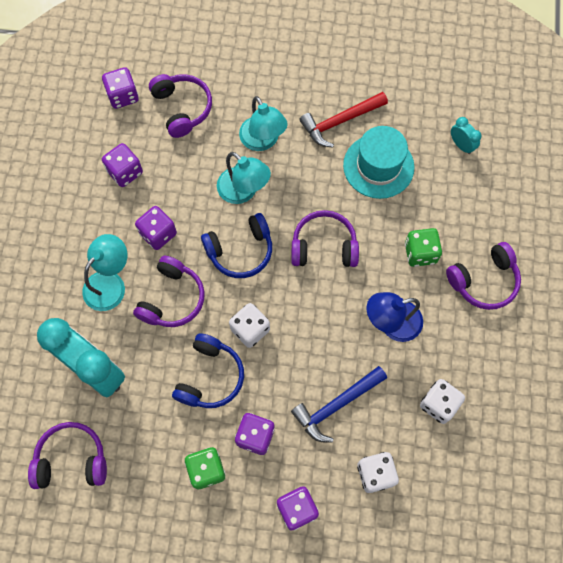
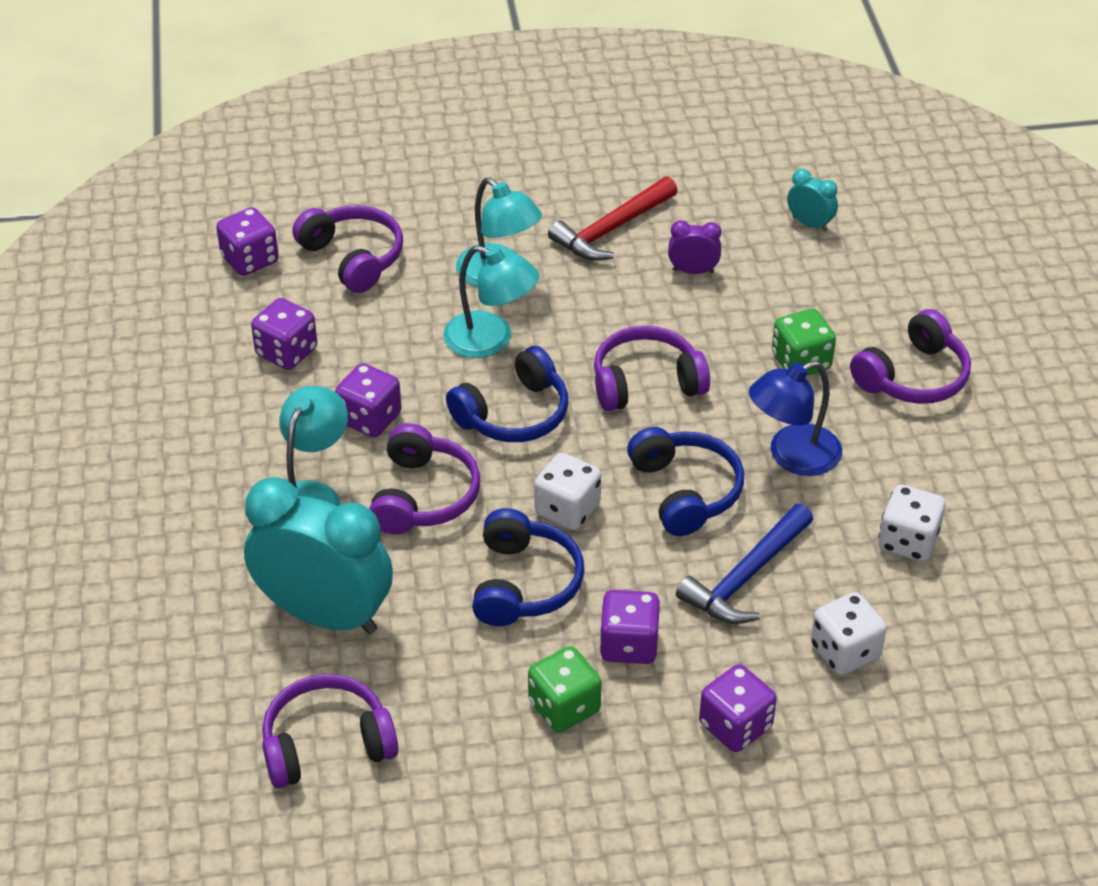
camera: 15 degrees left, 25 degrees down
turquoise hat [343,126,414,199] -> purple clock [668,220,721,274]
none -> blue headphones [627,427,744,536]

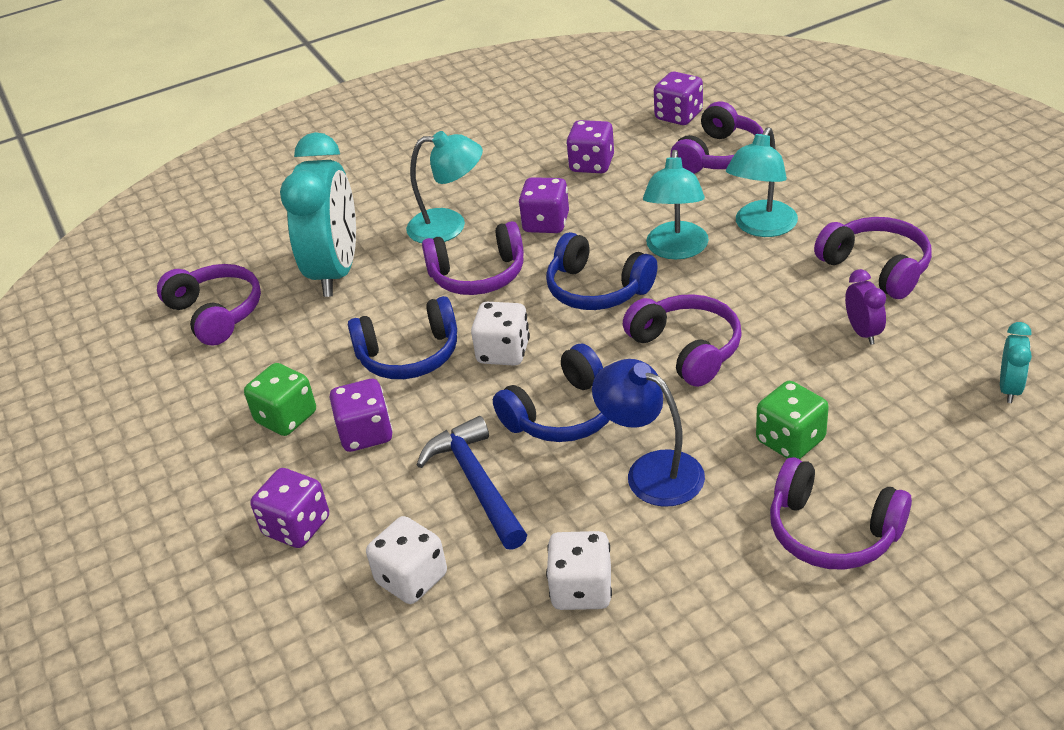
camera: 75 degrees right, 5 degrees down
red hammer [548,177,677,261] -> purple headphones [814,217,932,299]
blue hammer [676,504,813,624] -> blue hammer turned 45 degrees clockwise [417,416,527,550]

